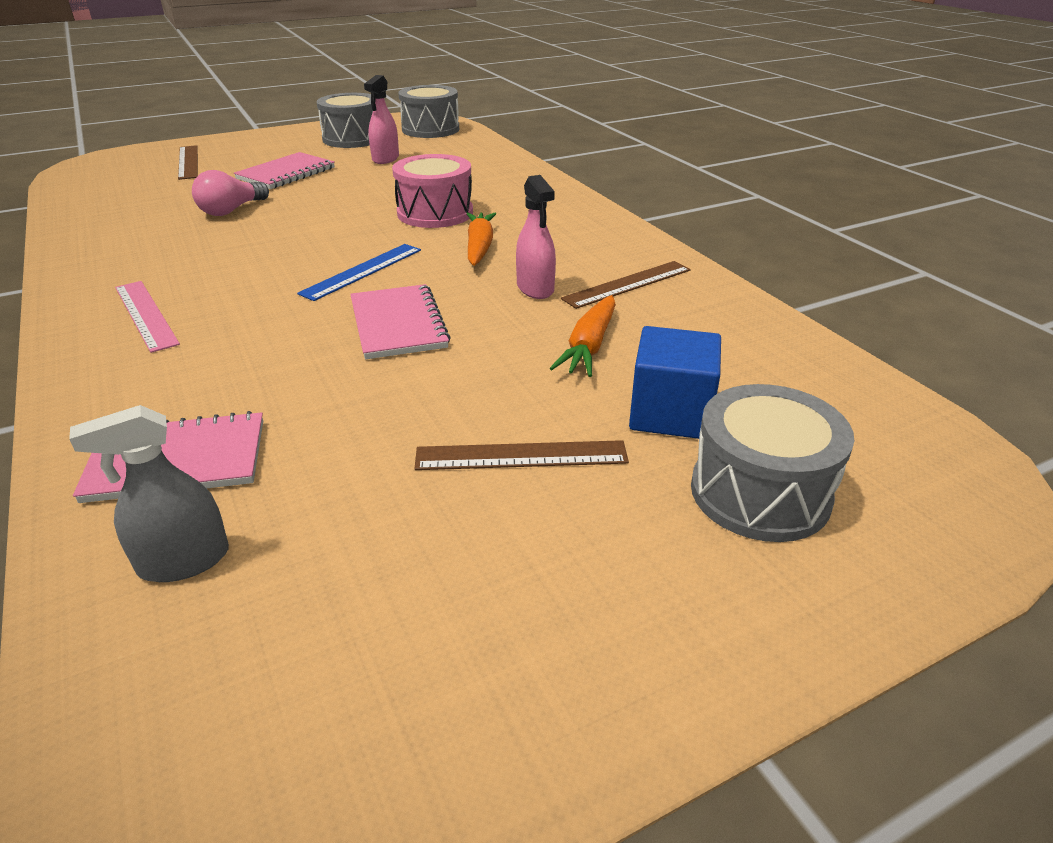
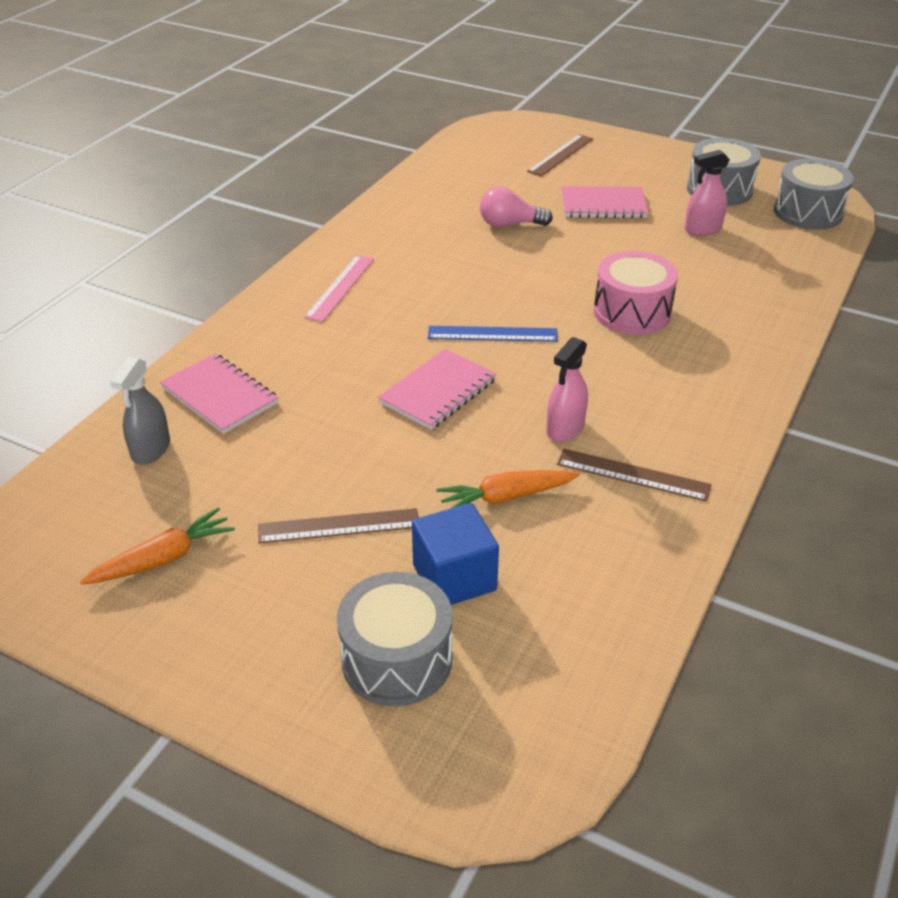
camera: 55 degrees right, 5 degrees up
grey spray bottle [69,405,229,582] -> grey spray bottle turned 105 degrees counterclockwise [110,357,170,465]
brown ruler [414,440,629,470] -> brown ruler turned 60 degrees counterclockwise [258,508,419,544]
orange carrot [466,213,496,266] -> orange carrot moved to [80,507,235,585]

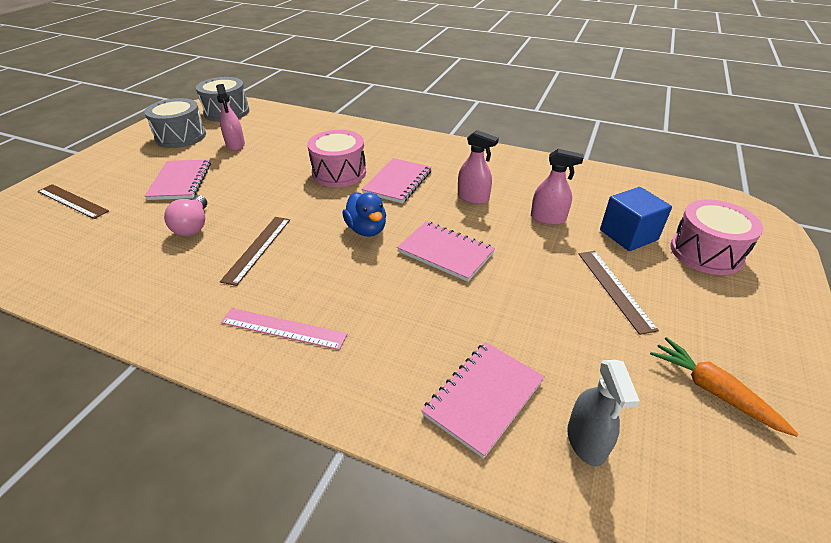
camera: 95 degrees left, 0 degrees up
grey spray bottle [110,357,170,465] -> grey spray bottle turned 75 degrees clockwise [567,360,640,467]
grey drum [337,572,453,706] -> pink drum [670,200,763,275]
blue ruler [428,326,558,342] -> blue duck [342,192,386,237]
orange carrot [436,470,580,509] -> pink spray bottle [531,149,583,225]
brown ruler [557,449,712,502] -> brown ruler moved to [220,217,290,286]
none -> pink notebook [362,158,432,204]

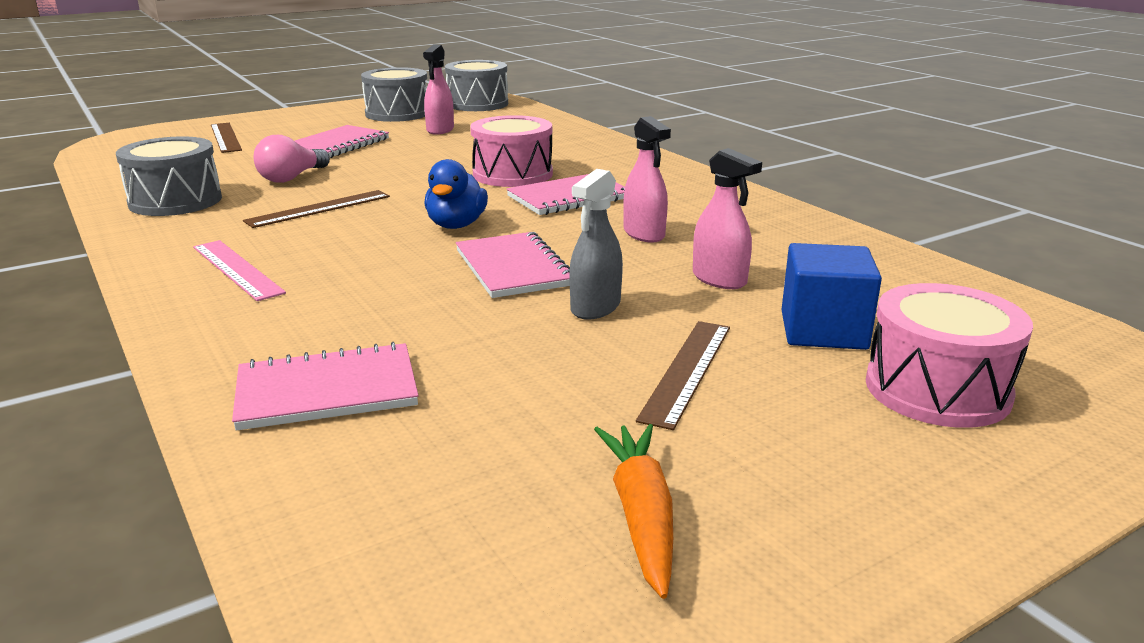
camera: 35 degrees right, 15 degrees down
grey spray bottle [567,360,640,467] -> grey spray bottle moved to [569,169,623,320]
none -> grey drum [116,136,222,216]

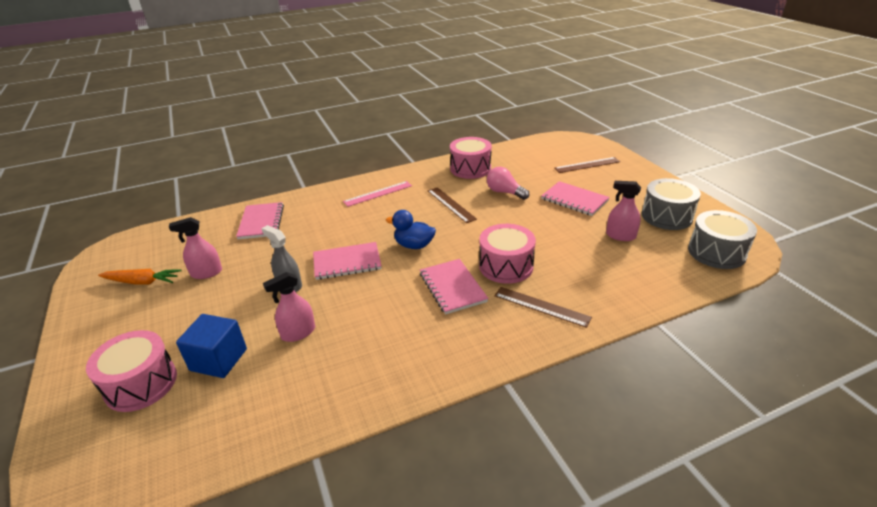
camera: 100 degrees right, 10 degrees up
grey drum [116,136,222,216] -> pink drum [450,137,492,179]
pink spray bottle [623,116,671,242] -> pink spray bottle moved to [169,217,222,279]
brown ruler [636,321,730,430] -> brown ruler moved to [494,287,592,328]

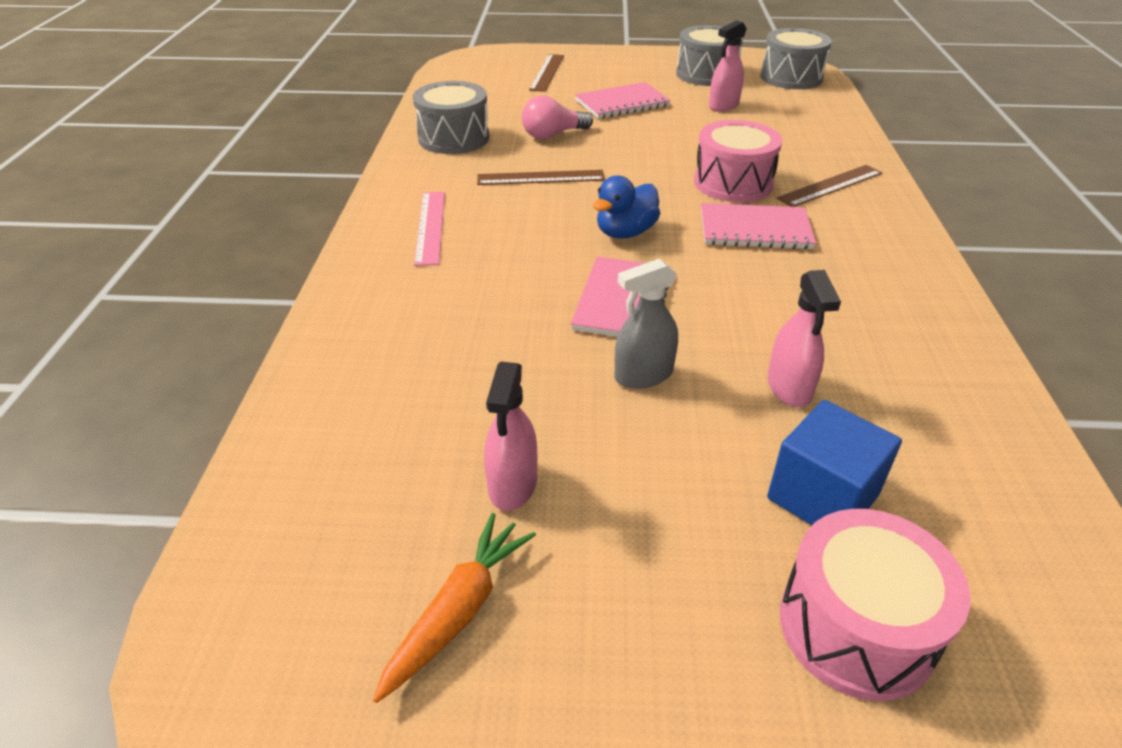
camera: 65 degrees left, 5 degrees up
pink notebook [236,202,284,240] -> none
pink drum [450,137,492,179] -> grey drum [413,81,489,154]

